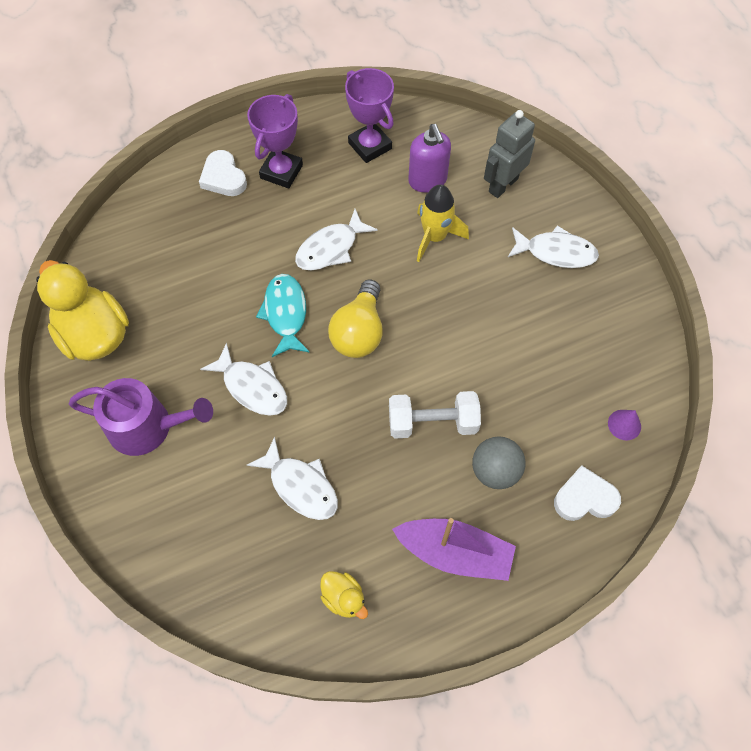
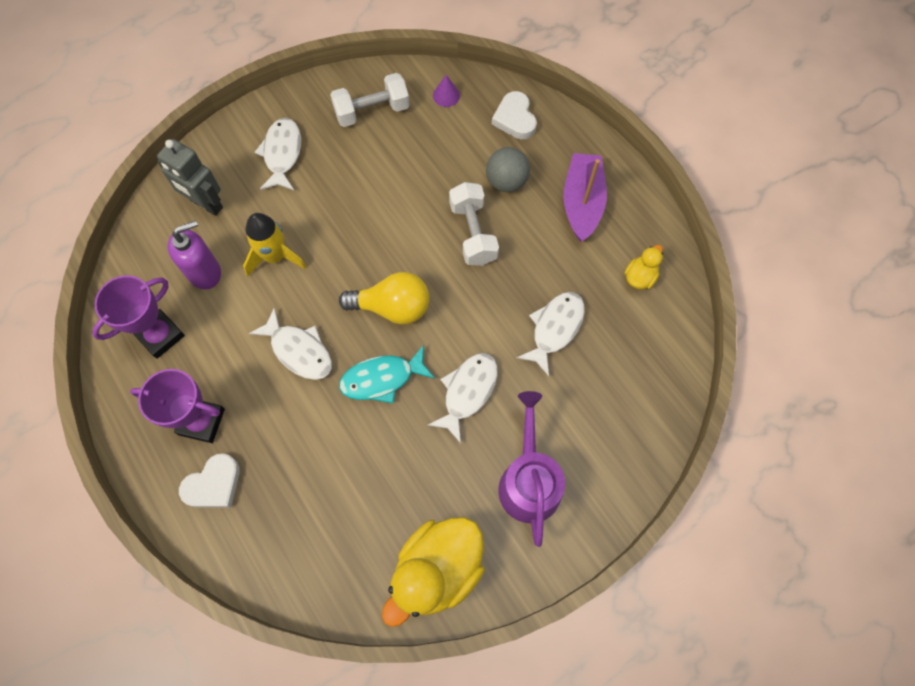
camera: 100 degrees left, 5 degrees up
none -> white dumbbell [330,73,410,127]

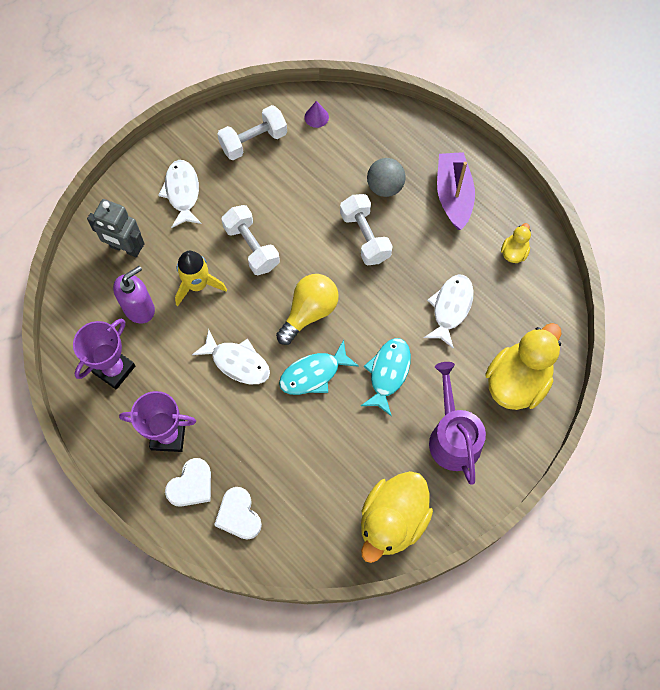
camera: 10 degrees left, 0 degrees up
yellow light bulb [339,272,430,325] -> yellow light bulb turned 45 degrees counterclockwise [276,274,339,345]
white fish [427,353,497,443] -> turquoise fish [361,338,411,416]
white heart [492,91,537,139] -> white heart moved to [214,487,262,540]
none -> white dumbbell [221,205,280,275]
none -> yellow duck [485,323,561,410]

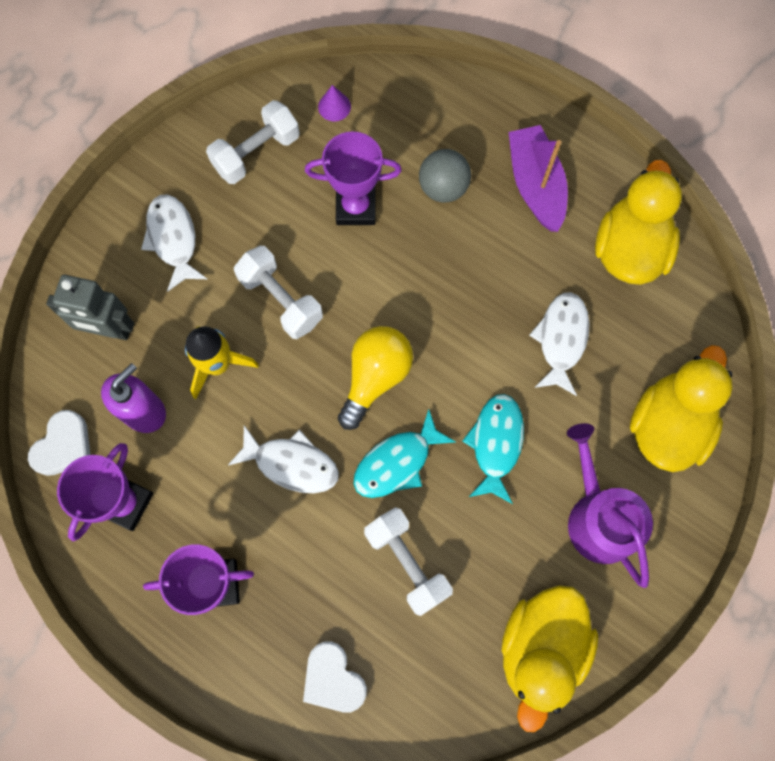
camera: 10 degrees left, 5 degrees up
white heart [165,458,211,507] -> white heart moved to [28,410,91,476]
white dumbbell [340,194,393,265] -> white dumbbell moved to [364,507,453,616]
yellow duck [501,223,531,263] -> yellow duck [595,160,682,285], size x2.13
none -> purple trophy [305,131,402,225]

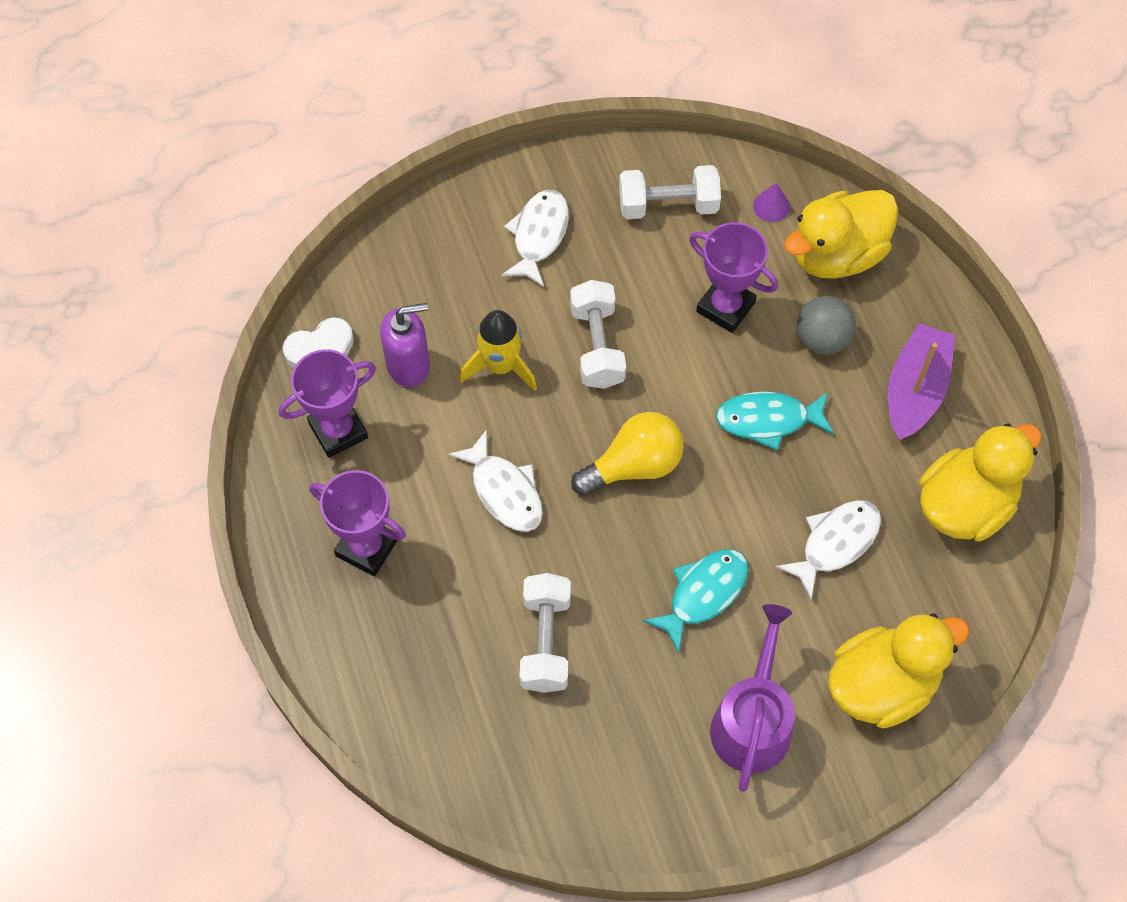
camera: 35 degrees right, 10 degrees down
grey robot [46,275,134,340] -> none
white heart [303,641,367,713] -> none
turquoise fish [354,409,456,498] -> turquoise fish moved to [716,392,834,450]
yellow duck [502,585,598,732] -> yellow duck moved to [784,190,898,279]

